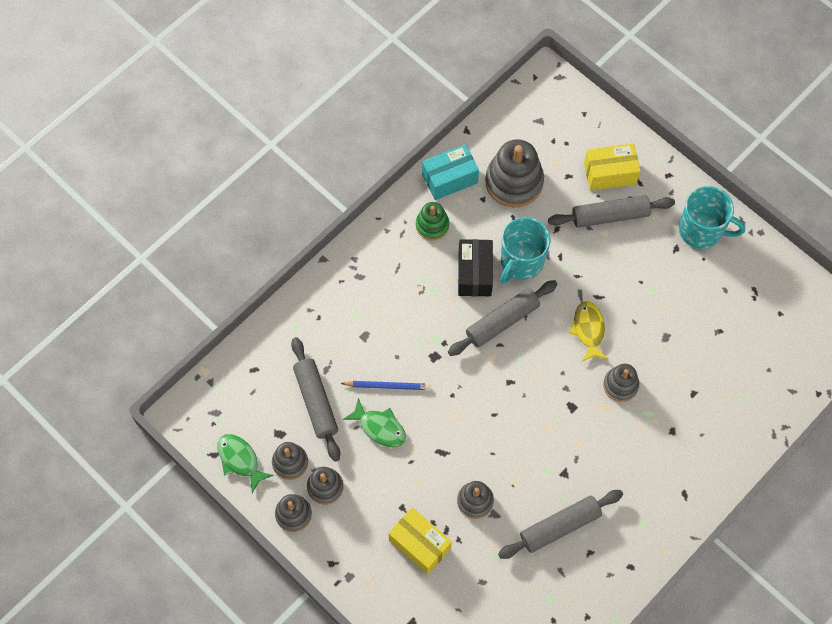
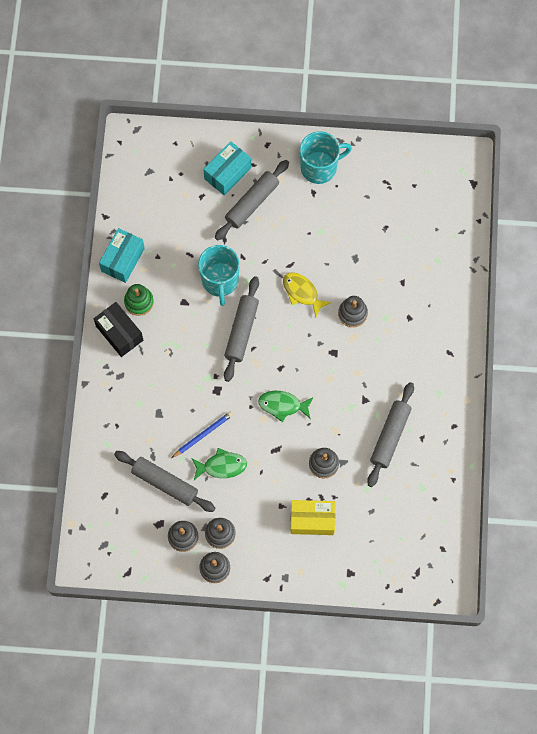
camera: 40 degrees left, 5 degrees up
green fish [217,434,274,493] -> green fish moved to [258,391,314,422]
black box [458,239,493,296] -> black box moved to [94,302,143,357]
grey stacking toy [485,139,544,208] -> none
yellow box [584,143,640,191] -> turquoise box [203,141,251,196]

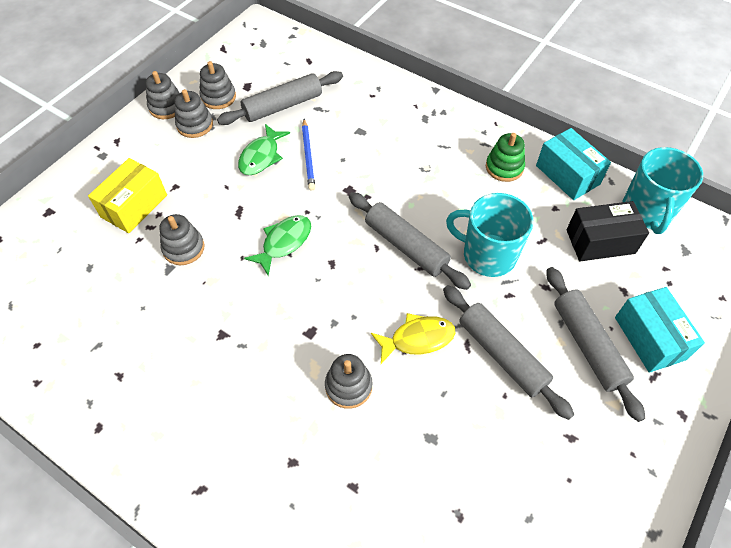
camera: 120 degrees right, 15 degrees down
black box [94,302,143,357] -> black box moved to [566,201,649,261]
turquoise mug [300,131,352,184] -> turquoise mug moved to [622,147,703,234]
grey rolling pin [367,382,414,487] -> grey rolling pin moved to [443,285,574,420]

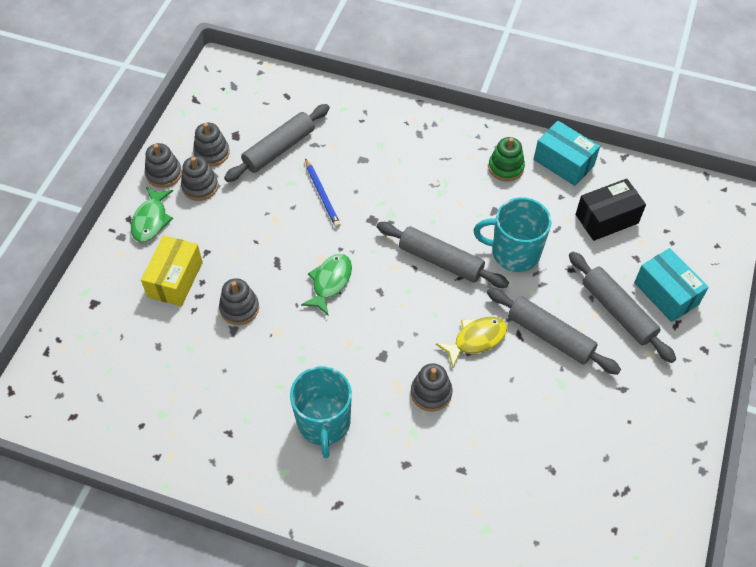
camera: 15 degrees left, 0 degrees up
green fish [238,124,290,175] -> green fish moved to [131,187,173,242]
turquoise mug [622,147,703,234] -> turquoise mug moved to [290,366,352,458]

